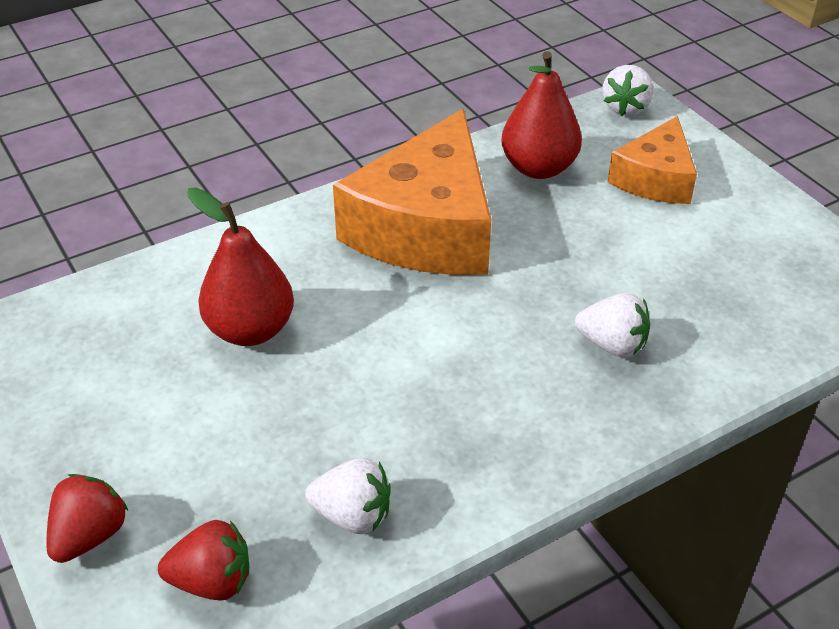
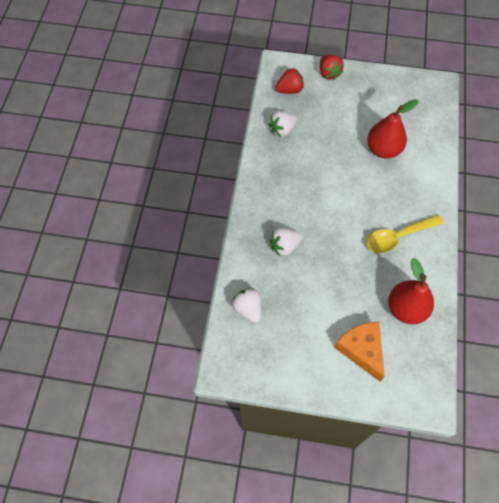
camera: 130 degrees right, 20 degrees up
red strawberry [158,520,249,601] -> red strawberry turned 150 degrees counterclockwise [275,68,304,94]
orange cheese [333,109,491,275] -> yellow spoon [366,215,444,253]
white strawberry [602,65,654,116] -> white strawberry moved to [232,288,261,323]

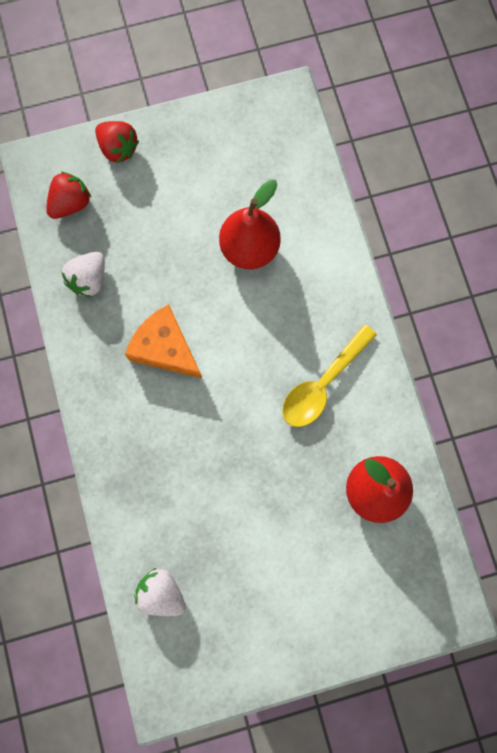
camera: 25 degrees left, 15 degrees up
white strawberry [269,228,302,256] -> none
orange cheese [334,322,385,382] -> orange cheese moved to [125,304,202,378]

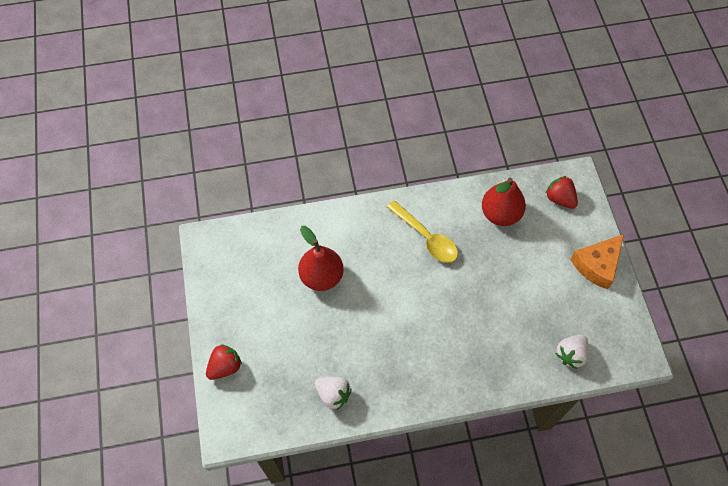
camera: 85 degrees left, 15 degrees down
red strawberry [46,171,91,219] -> red strawberry moved to [545,176,578,209]
orange cheese [125,304,202,378] -> orange cheese moved to [570,234,624,290]

